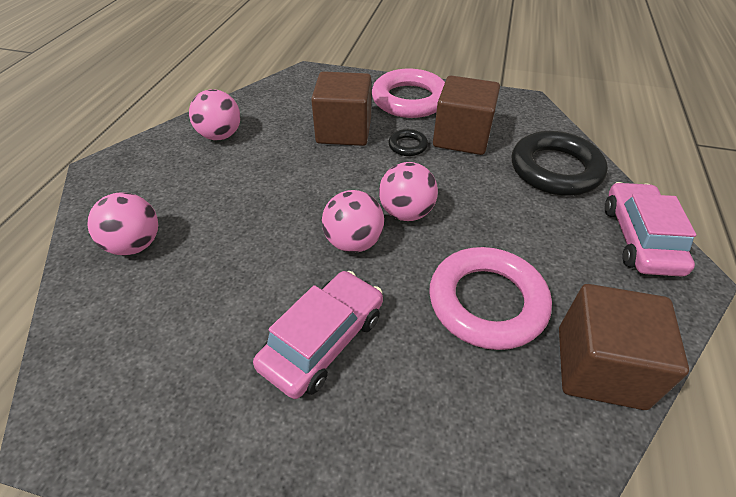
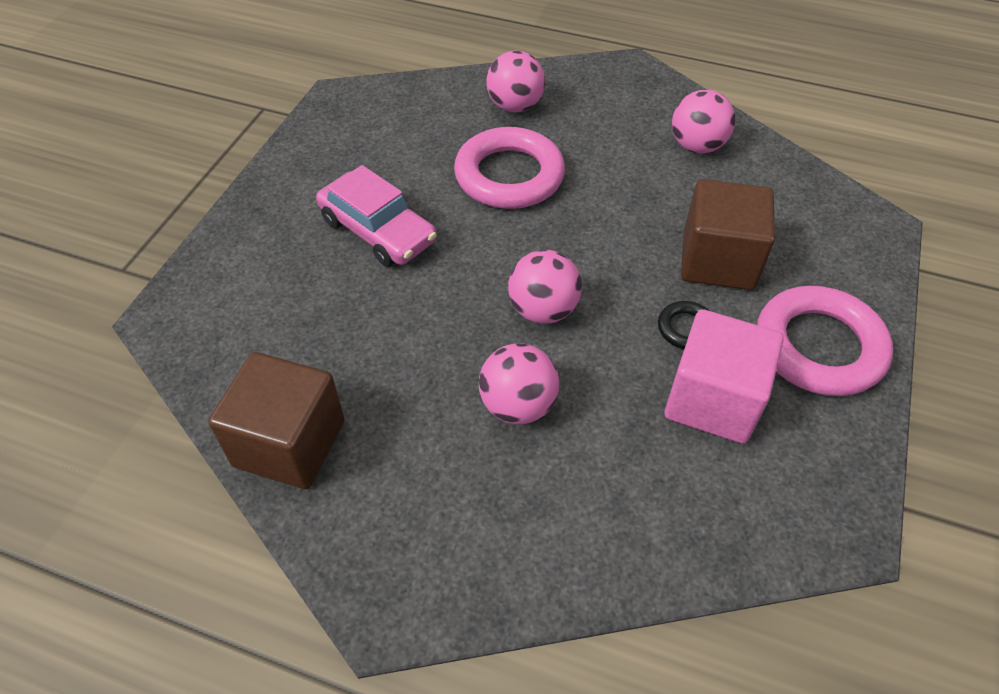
camera: 95 degrees right, 5 degrees up
pink ball [322,190,384,253] -> pink ball moved to [479,343,559,424]
pink ring [429,247,552,350] -> pink ring moved to [454,127,565,209]
brown cube [433,75,500,155] -> pink cube [664,309,784,444]
black ring [512,131,608,196] -> none
pink car [605,182,696,277] -> none

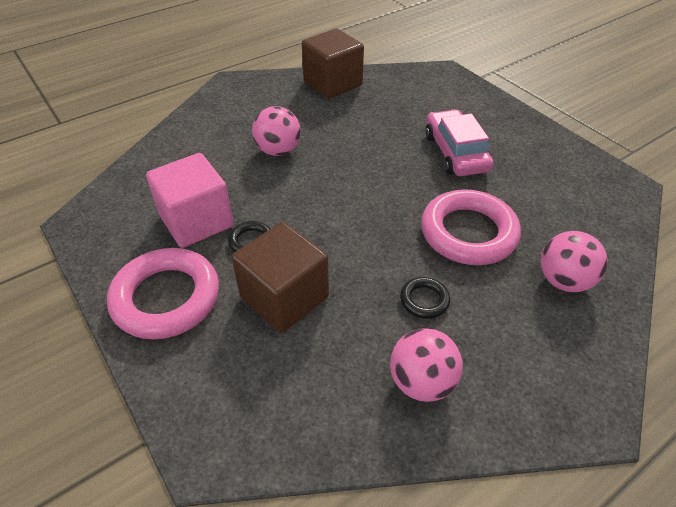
camera: 125 degrees right, 5 degrees down
pink car [316,165,437,266] -> pink car turned 90 degrees clockwise [425,109,493,176]
pink ball [508,250,582,324] -> none
none -> black ring [400,277,450,319]

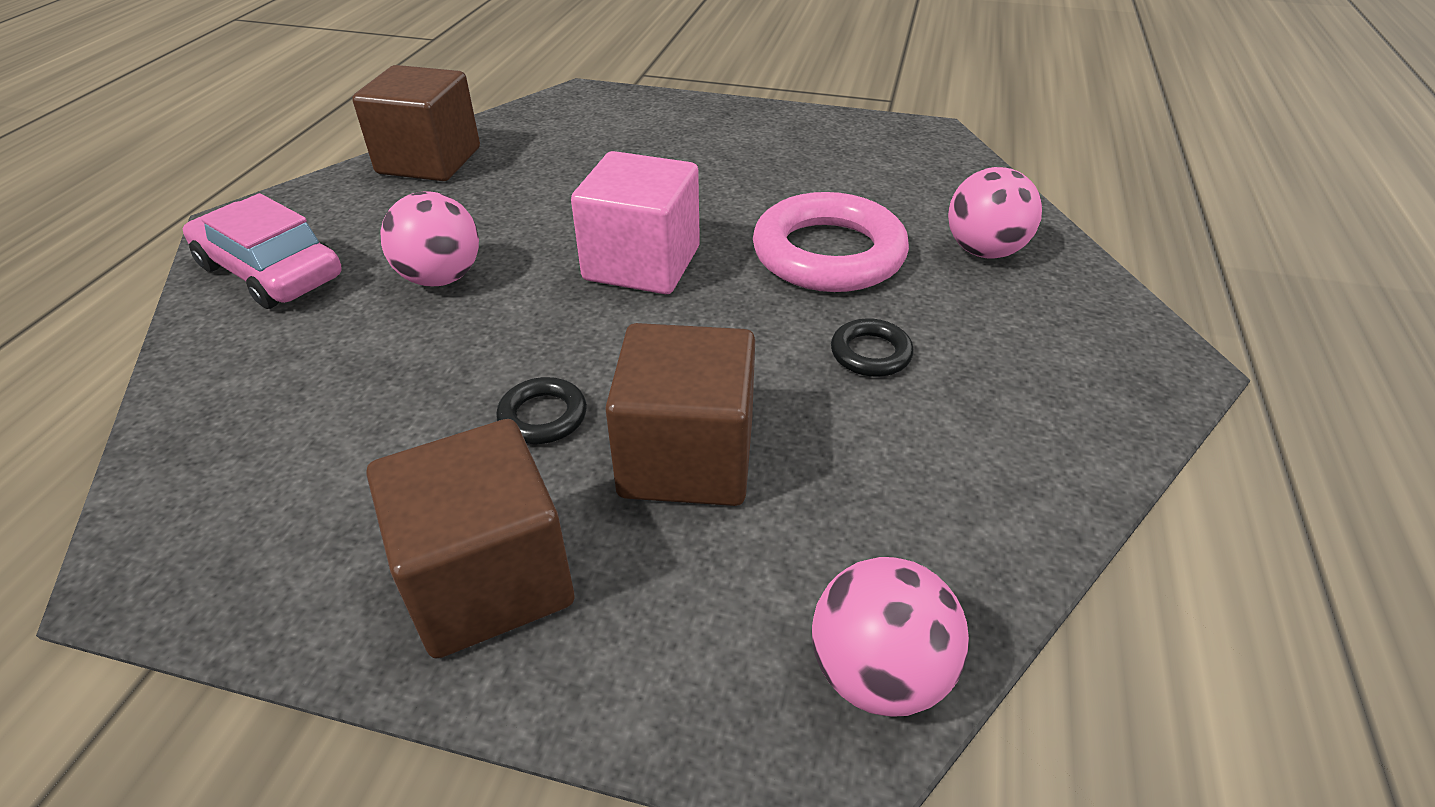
camera: 40 degrees left, 5 degrees down
pink ring [107,248,219,339] -> brown cube [367,419,575,658]
pink cube [146,153,234,248] -> pink cube moved to [571,151,700,294]
pink ball [390,328,463,402] -> pink ball moved to [812,557,969,717]
pink car [425,109,493,176] -> pink car moved to [183,193,342,309]

